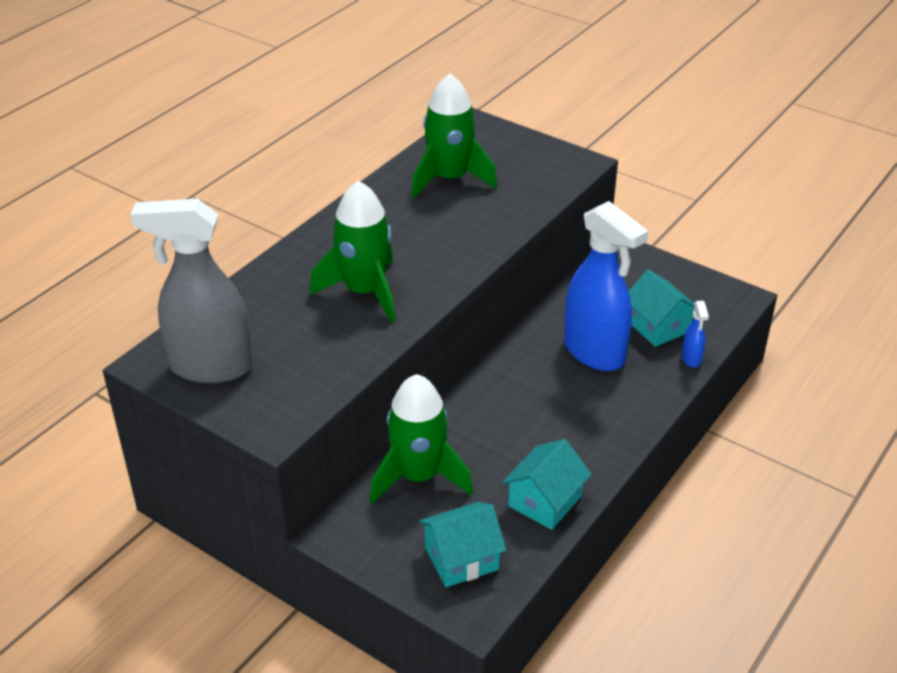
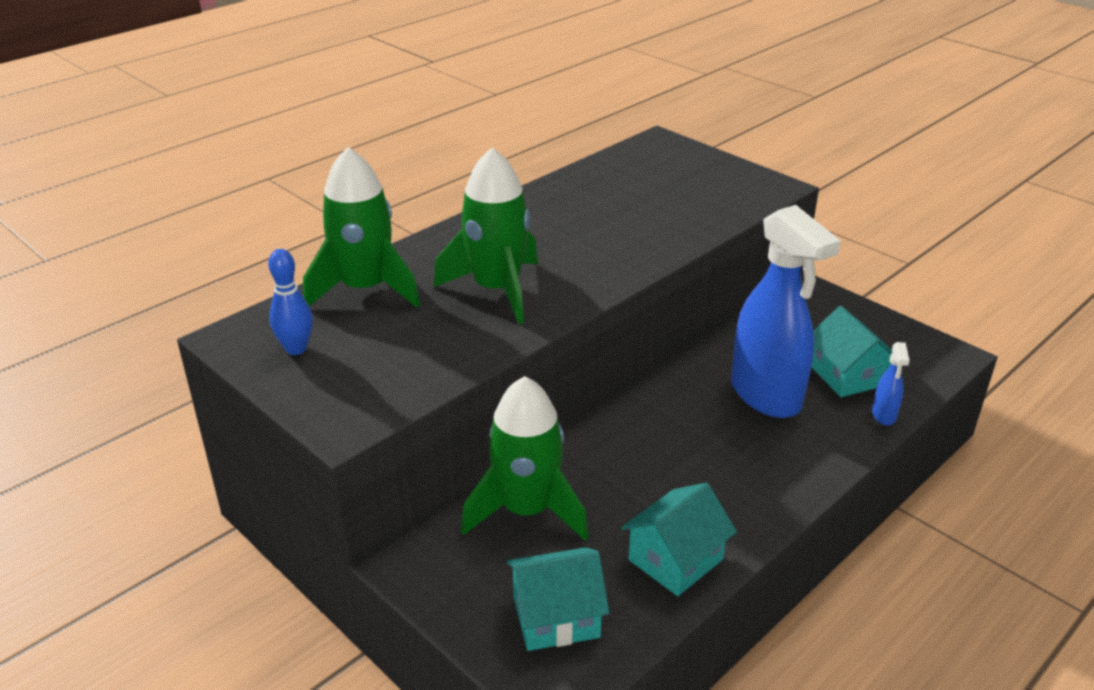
camera: 10 degrees right, 5 degrees down
grey spray bottle [130,199,253,383] -> blue bowling pin [268,249,313,355]
green rocket [411,74,497,198] -> green rocket moved to [303,147,420,307]

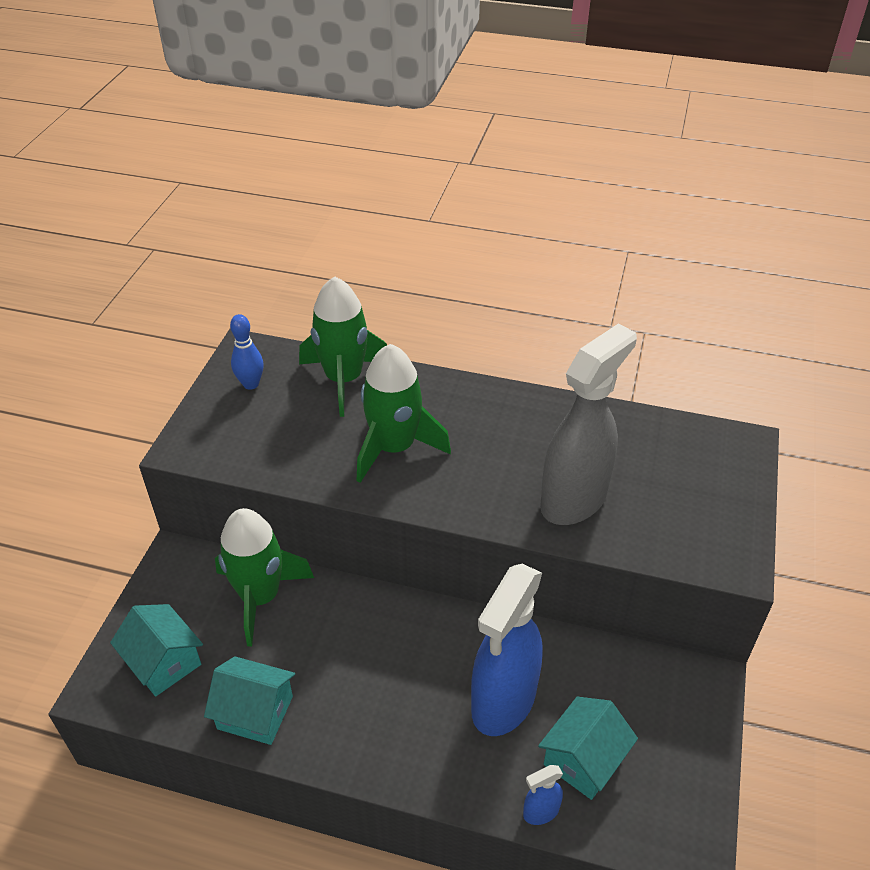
camera: 60 degrees right, 10 degrees up
none -> grey spray bottle [540,323,637,525]

